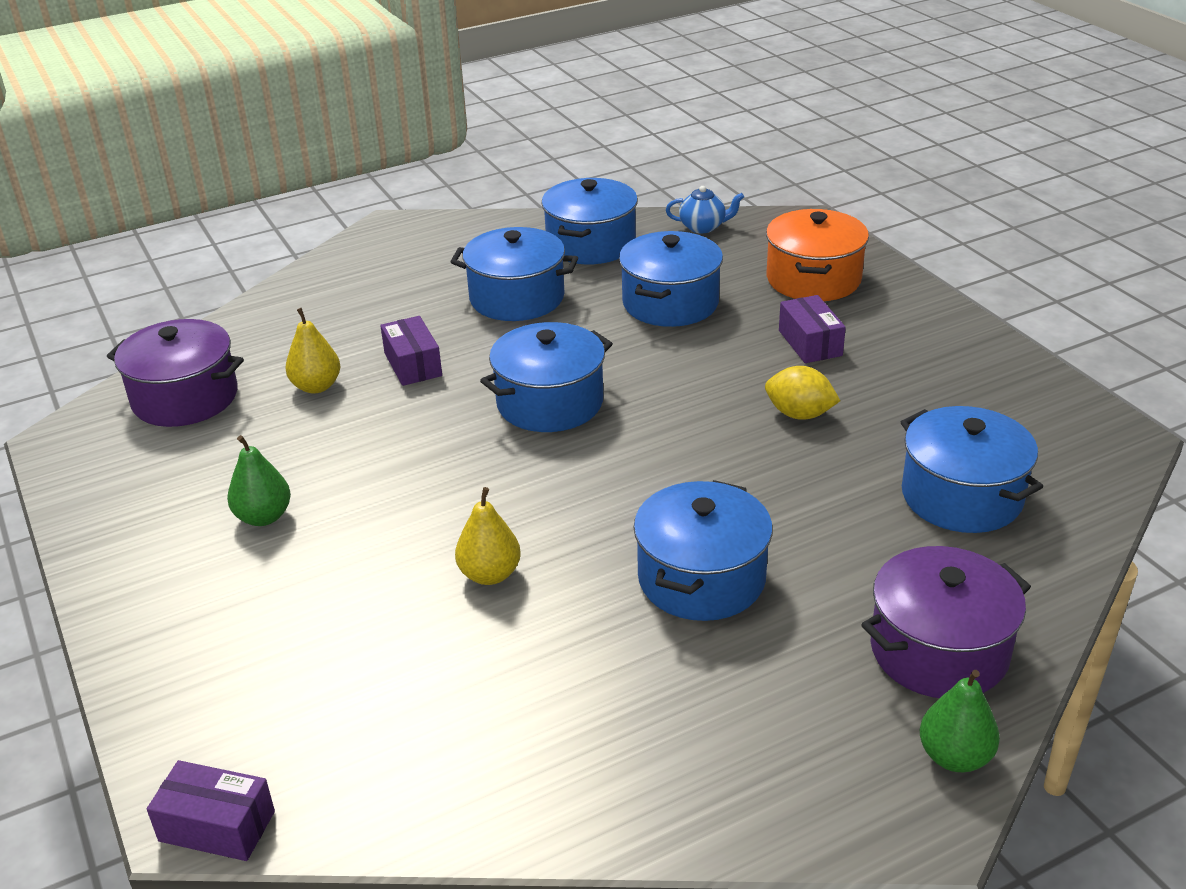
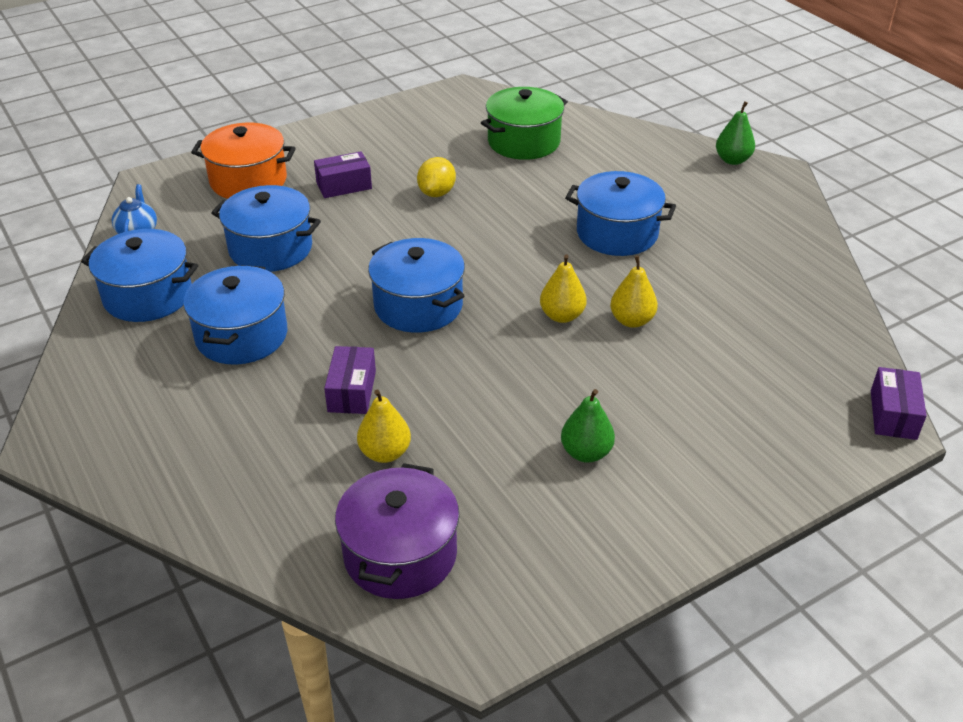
camera: 95 degrees left, 5 degrees up
purple box [380,316,442,386] -> purple box turned 60 degrees counterclockwise [324,346,376,414]
purple pot [861,546,1031,698] -> none
blue pot [901,406,1043,533] -> green pot [481,87,568,160]
none -> yellow pear [540,254,587,323]

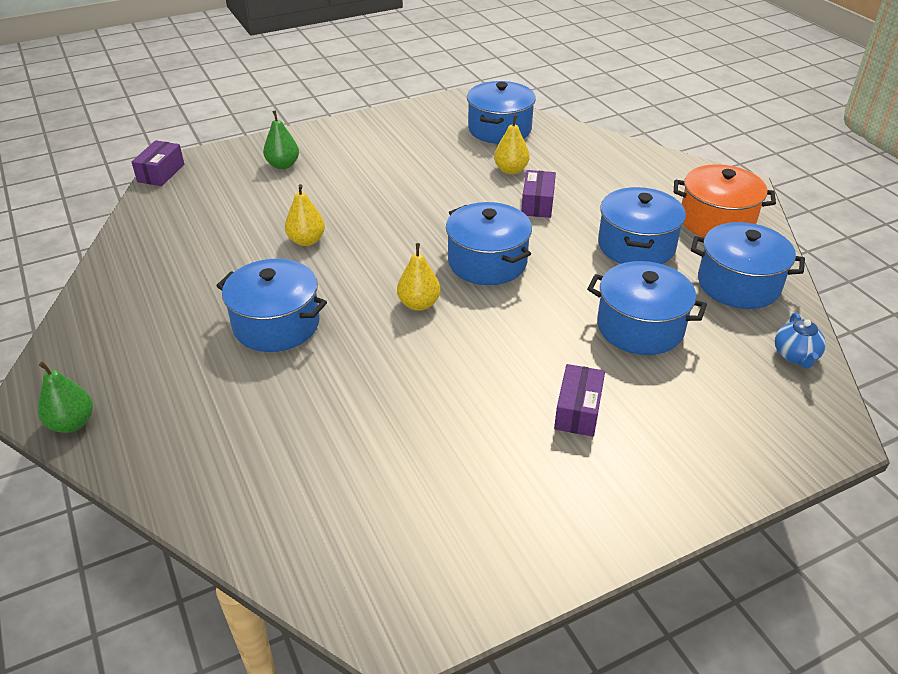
camera: 175 degrees left, 0 degrees up
orange pot [191,123,296,199] -> orange pot moved to [674,164,776,238]
purple box [314,151,372,198] -> purple box turned 60 degrees counterclockwise [554,364,605,437]
purple pot [335,463,459,599] -> blue pot [467,81,536,144]
yellow lemon [417,157,456,197] -> none
green pot [481,87,568,160] -> none
yellow pear [540,254,587,323] -> yellow pear moved to [397,243,440,311]
green pear [561,389,615,463] -> green pear moved to [263,110,299,169]

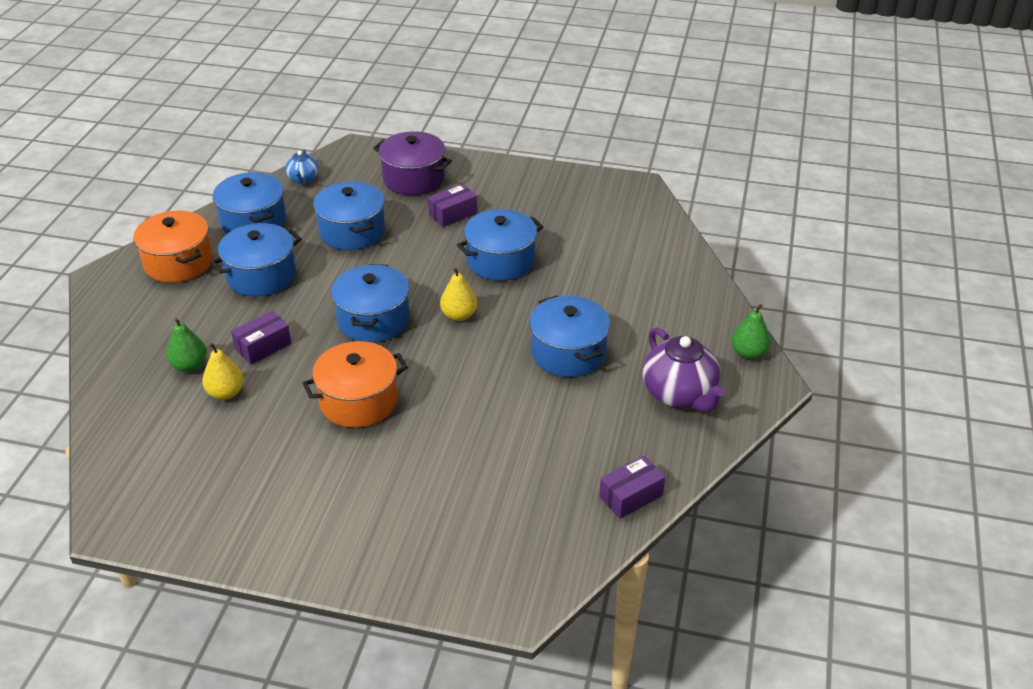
camera: 140 degrees left, 0 degrees up
purple box [132,140,184,186] -> purple box moved to [599,456,665,519]
green pear [263,110,299,169] -> green pear moved to [166,317,207,372]
yellow pear [285,184,325,246] -> none
blue pot [467,81,536,144] -> blue pot moved to [457,209,543,281]
blue teapot [775,313,826,368] -> blue teapot turned 135 degrees clockwise [285,149,319,184]
none -> orange pot [303,341,408,428]
none -> purple pot [373,131,452,195]
none -> purple teapot [643,327,725,412]

